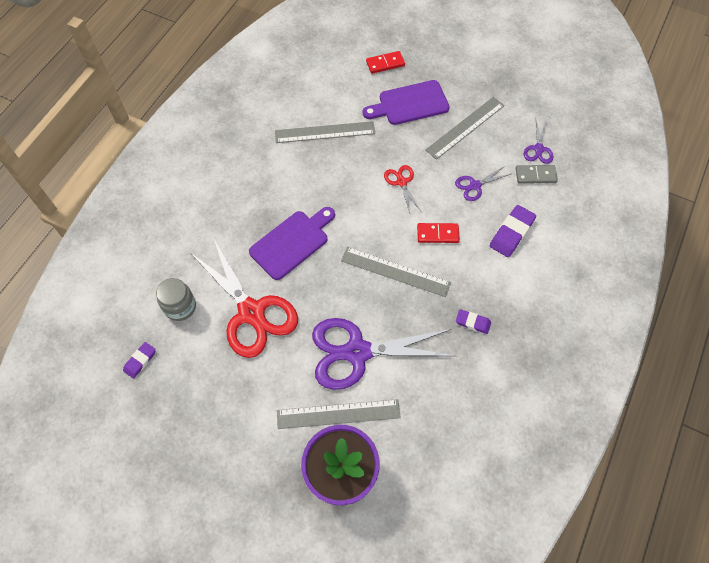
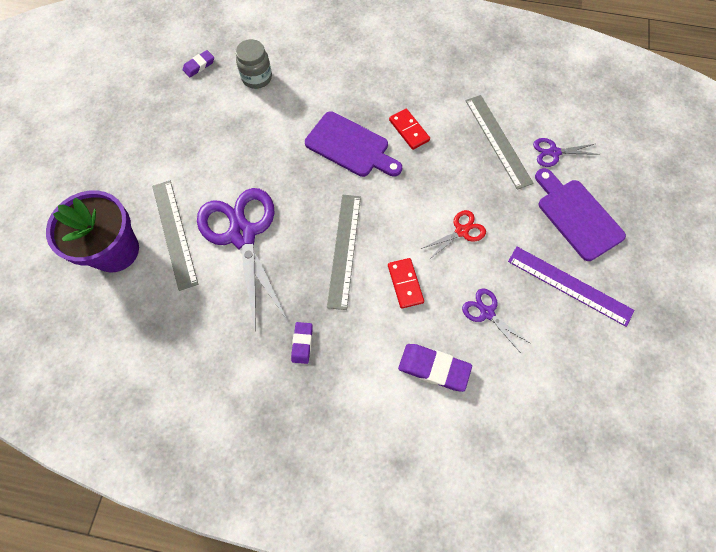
camera: 75 degrees right, 5 degrees up
purple eraser [123,342,156,379] -> purple eraser turned 60 degrees counterclockwise [183,50,214,77]
red scissors [191,240,298,358] -> none
red domino [366,51,405,74] -> red domino moved to [389,109,430,150]
grey ruler [425,97,505,160] -> purple ruler [508,247,634,327]
grey domino [516,165,558,184] -> none
purple scissors [524,120,554,164] -> purple scissors moved to [533,138,599,167]

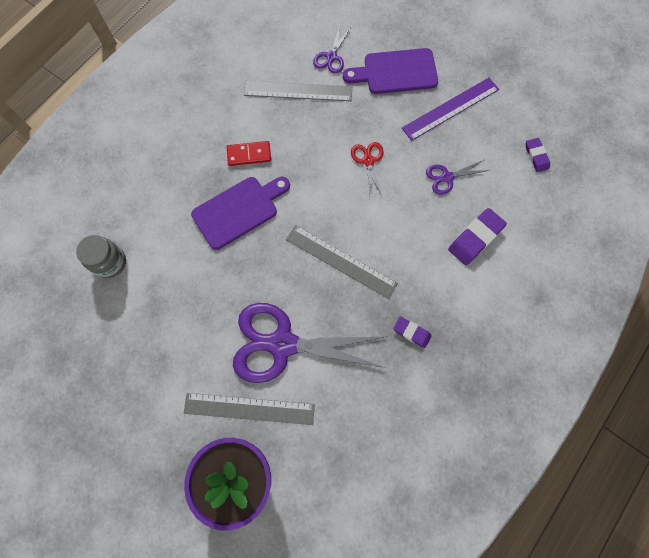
camera: 65 degrees left, 5 degrees up
purple eraser [183,50,214,77] -> purple eraser moved to [526,138,550,172]
red domino [388,258,424,309] -> none

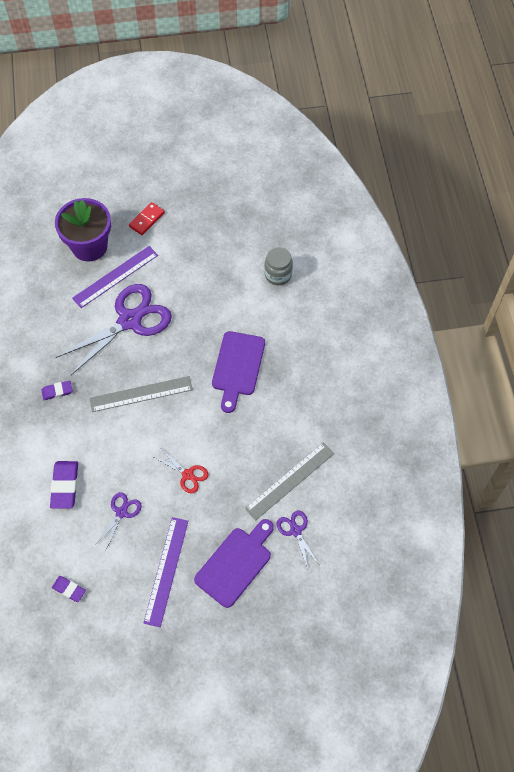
camera: 135 degrees right, 10 degrees down
grey ruler [184,393,315,425] -> purple ruler [72,246,158,308]
red domino [227,141,271,166] -> red domino moved to [129,202,165,235]

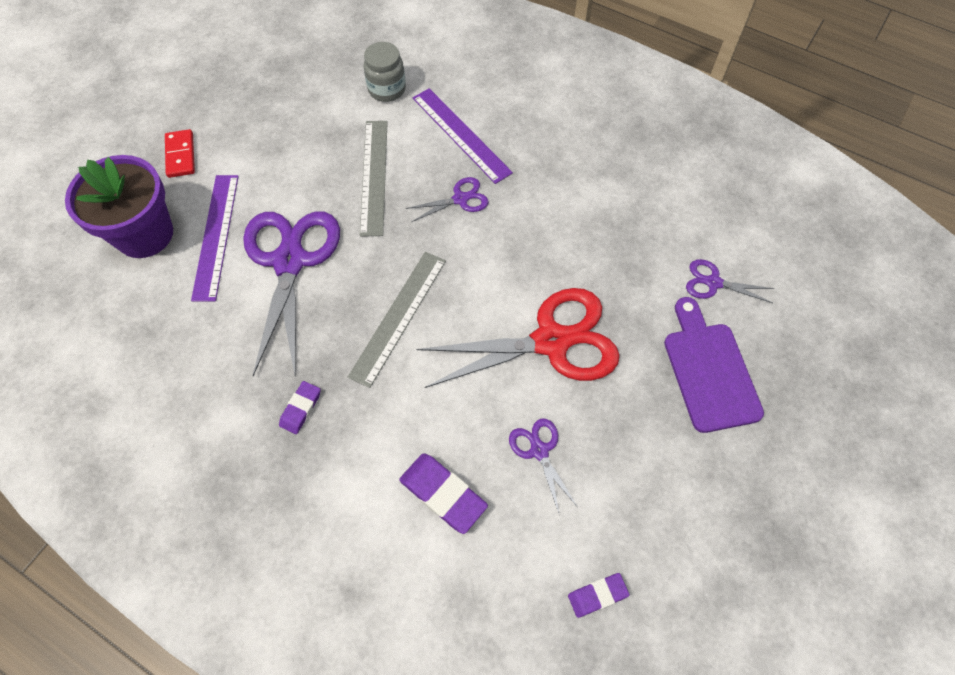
camera: 50 degrees left, 0 degrees up
purple ruler [144,517,188,627] -> purple ruler moved to [413,88,513,184]
red scissors [154,449,209,493] -> red scissors [416,288,620,388], size x2.18
purple cutting board [212,331,265,413] -> purple scissors [406,177,489,222]
grey ruler [245,443,334,520] -> grey ruler moved to [360,121,388,237]

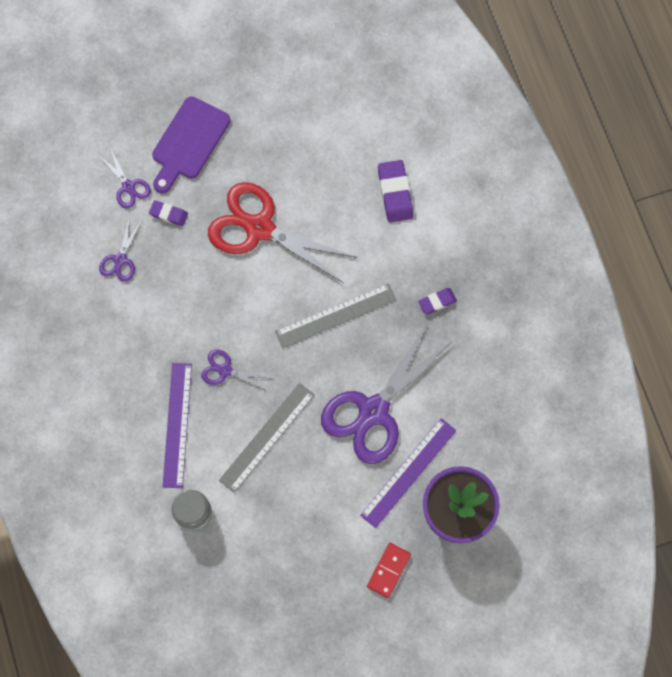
camera: 140 degrees left, 10 degrees up
purple scissors [509,418,577,513] -> purple scissors moved to [99,216,143,282]
purple eraser [568,573,630,618] -> purple eraser moved to [149,200,188,226]

